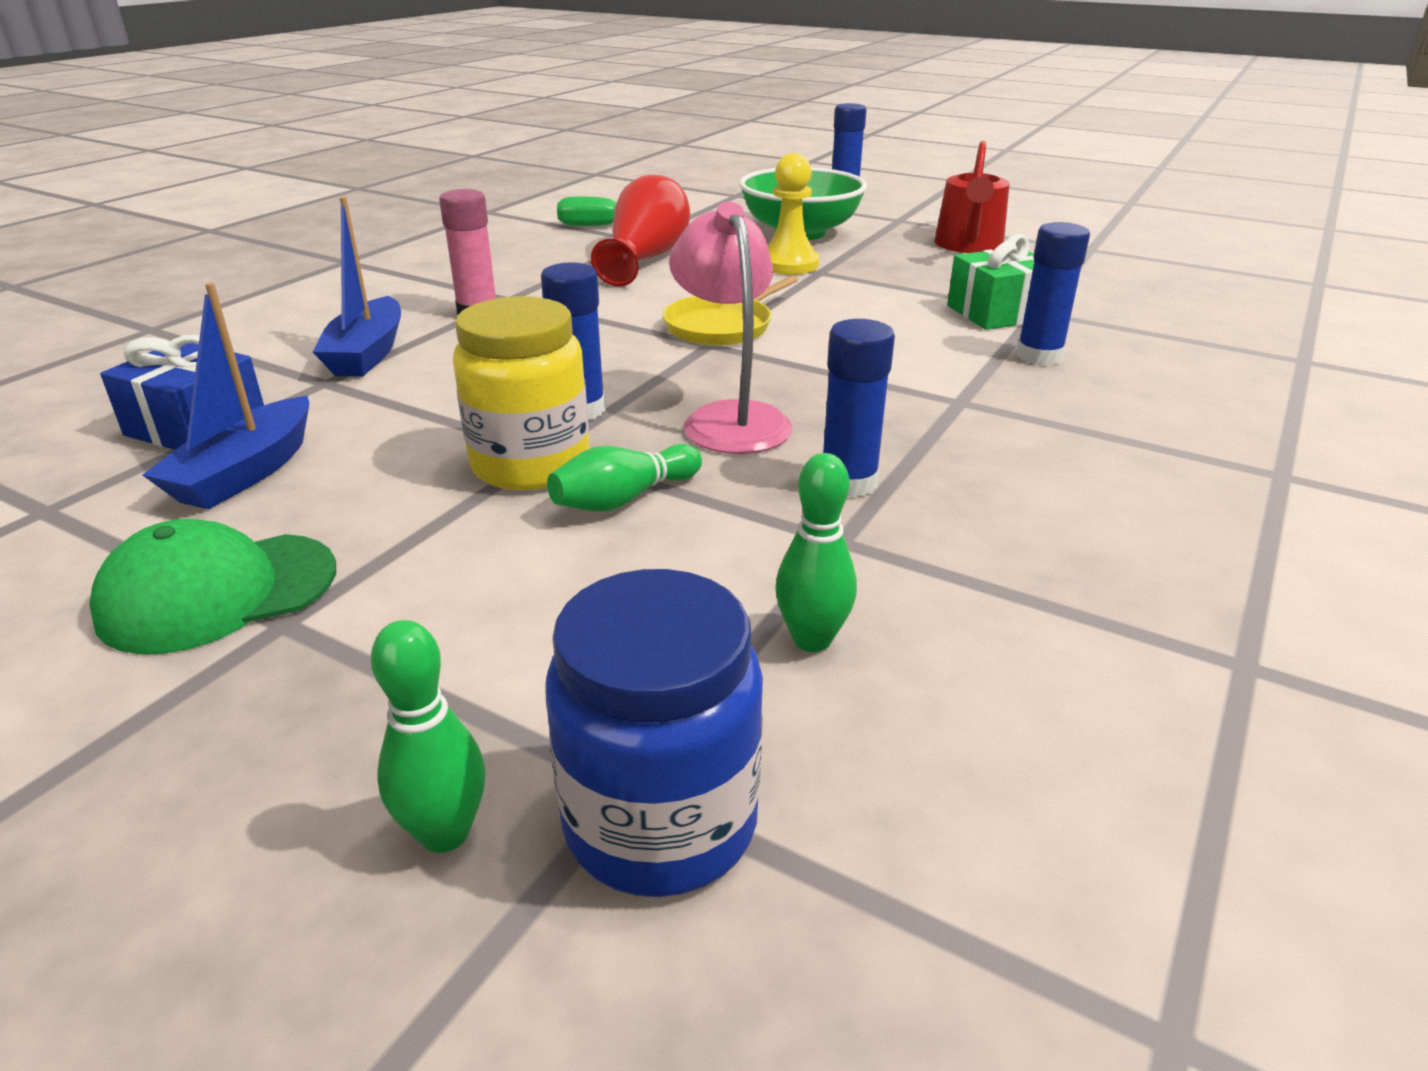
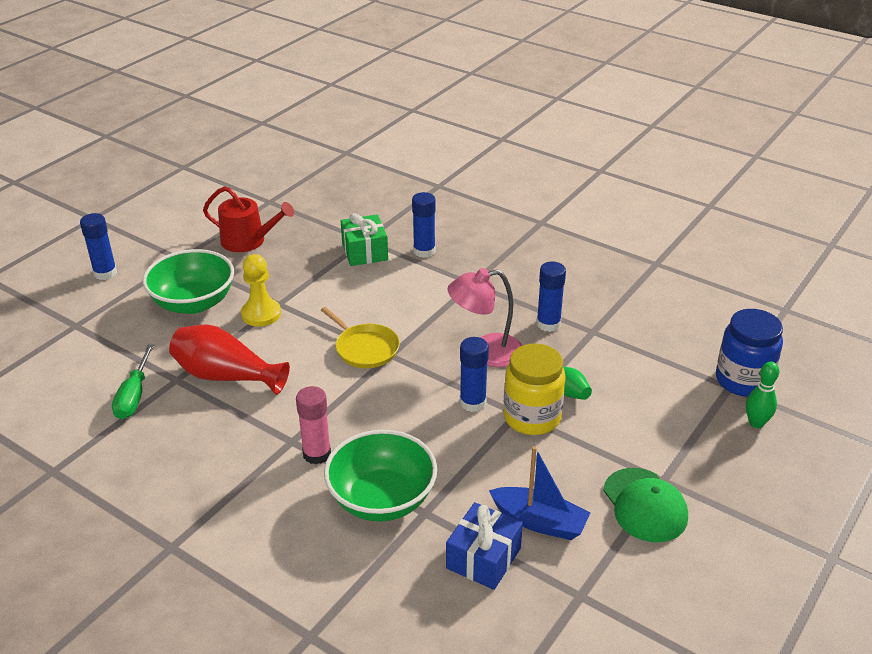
camera: 85 degrees left, 5 degrees up
blue boat [313,197,401,377] -> green bowl [324,430,437,522]
green bowling pin [775,453,857,652] -> none

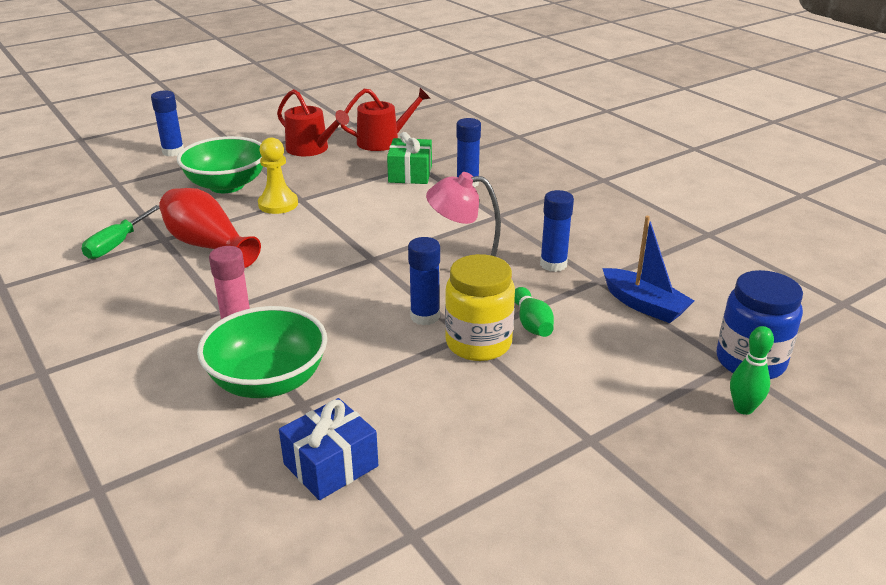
camera: 20 degrees right, 5 degrees down
yellow pan [321,307,400,368] -> none
blue boat [489,446,591,540] -> blue boat moved to [602,216,694,323]
green cap [603,468,688,542] -> none
none -> red watering can [340,88,431,151]

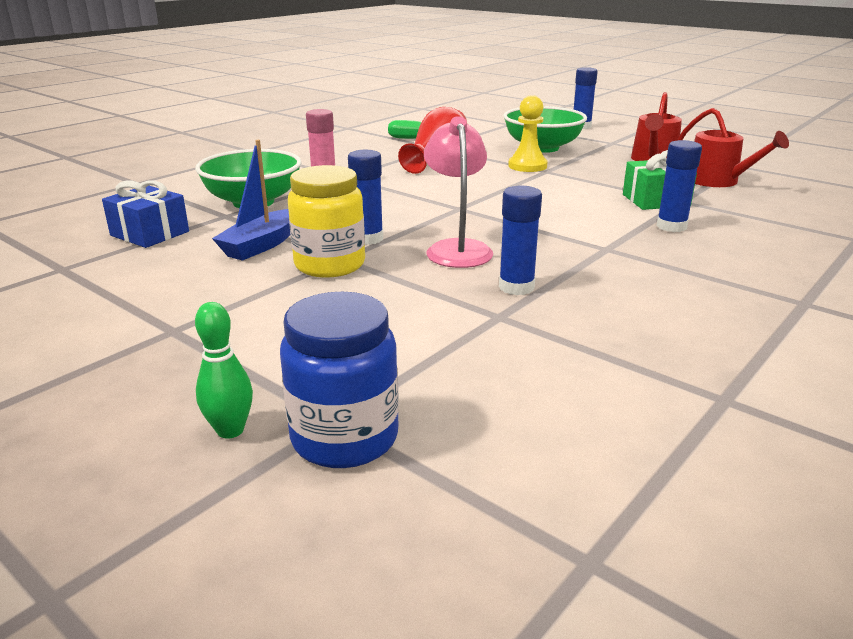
camera: 75 degrees right, 5 degrees down
green bowling pin [514,287,554,337] -> none
blue boat [602,216,694,323] -> blue boat moved to [212,140,290,261]

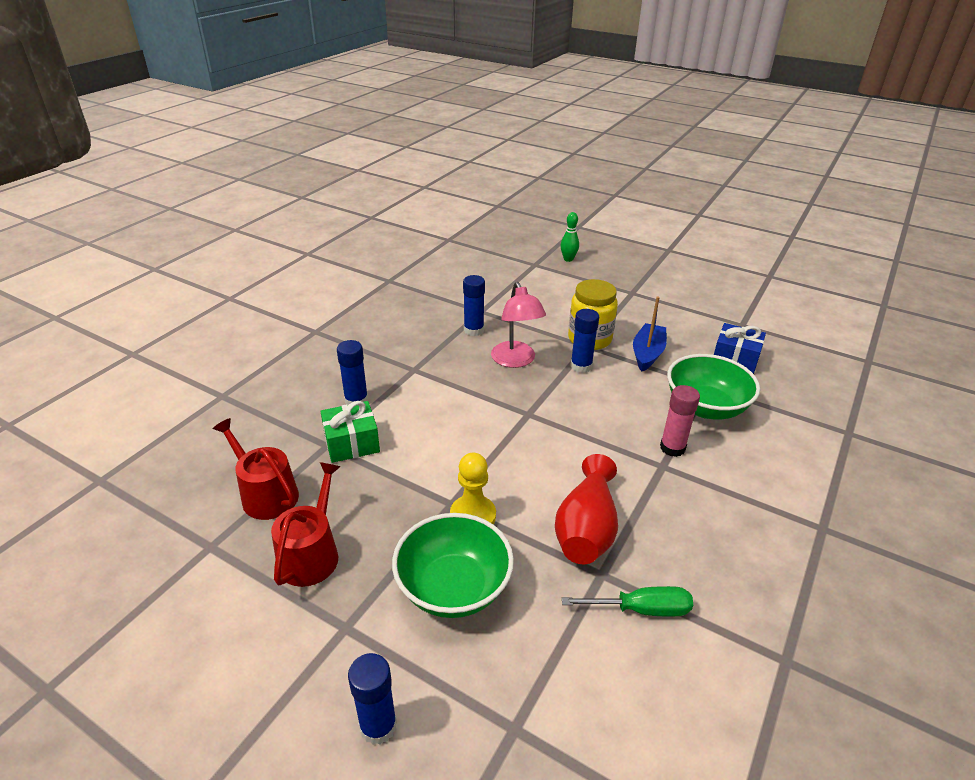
camera: 170 degrees right, 10 degrees up
blue jar [280,292,399,468] -> none

